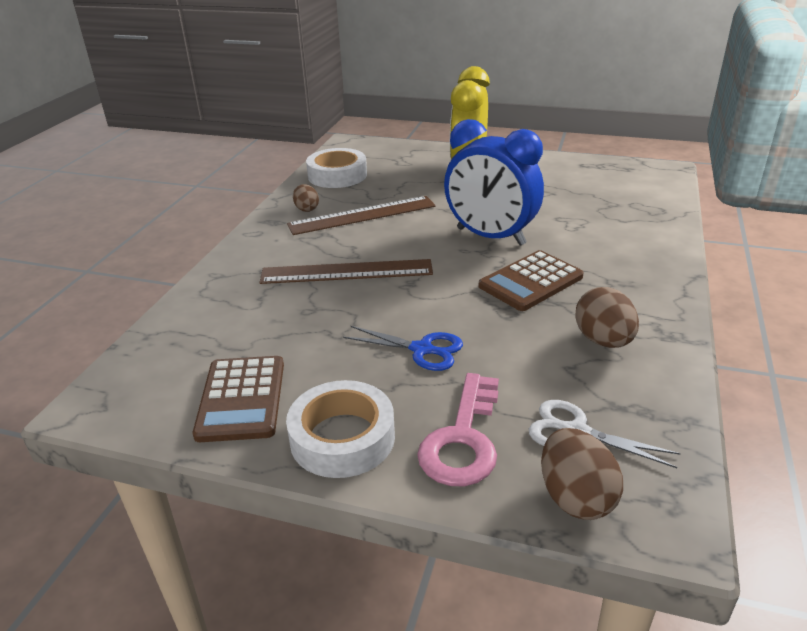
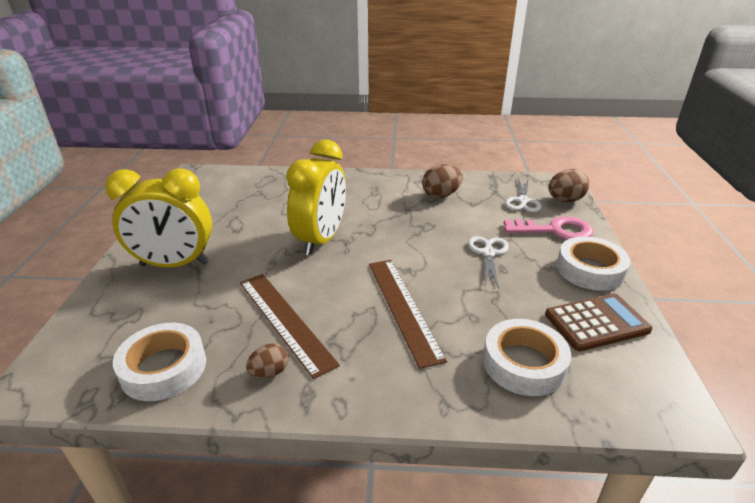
camera: 105 degrees left, 0 degrees up
blue scissors [343,326,463,371] -> white scissors [468,236,509,289]
blue clock [444,119,544,246] -> yellow clock [286,140,346,256]
brown calculator [479,250,584,311] -> none
none -> white tape [483,319,571,396]

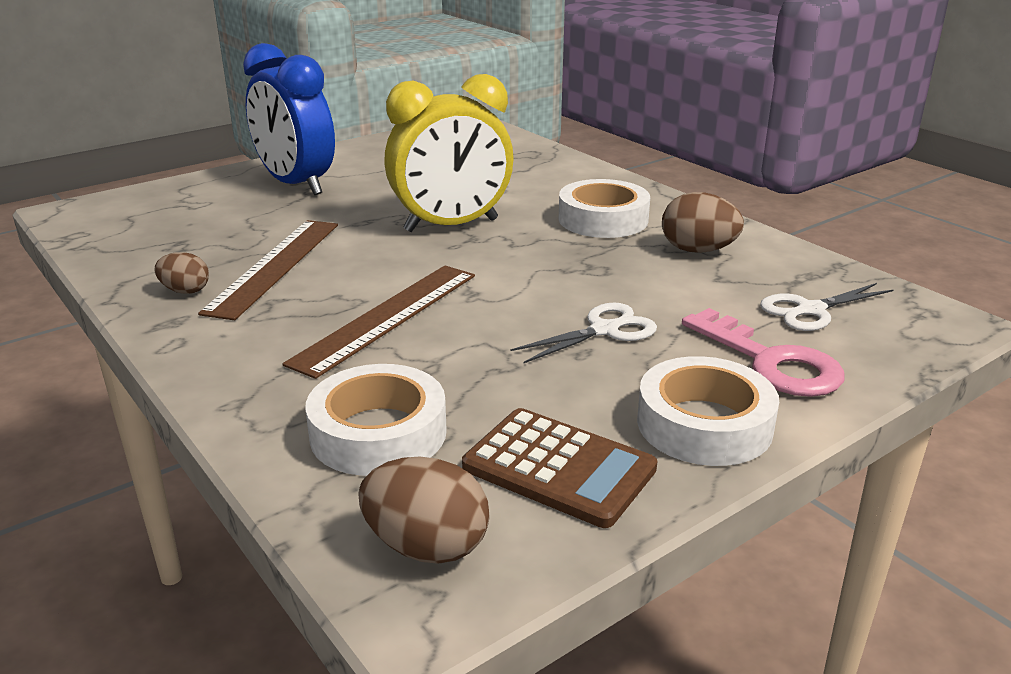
camera: 50 degrees right, 5 degrees down
yellow clock [105,168,212,267] -> blue clock [243,43,335,195]
white tape [113,323,206,401] -> white tape moved to [559,179,650,238]
brown egg [549,169,589,202] -> brown egg moved to [359,457,489,564]

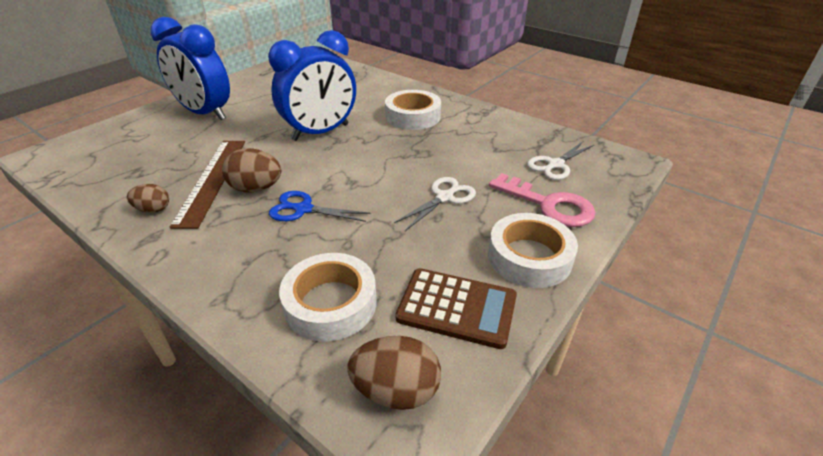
camera: 15 degrees left, 10 degrees up
brown ruler [283,266,475,379] -> blue scissors [269,191,371,222]
yellow clock [384,74,514,232] -> blue clock [268,30,356,141]
brown egg [662,192,744,253] -> brown egg moved to [222,148,281,192]

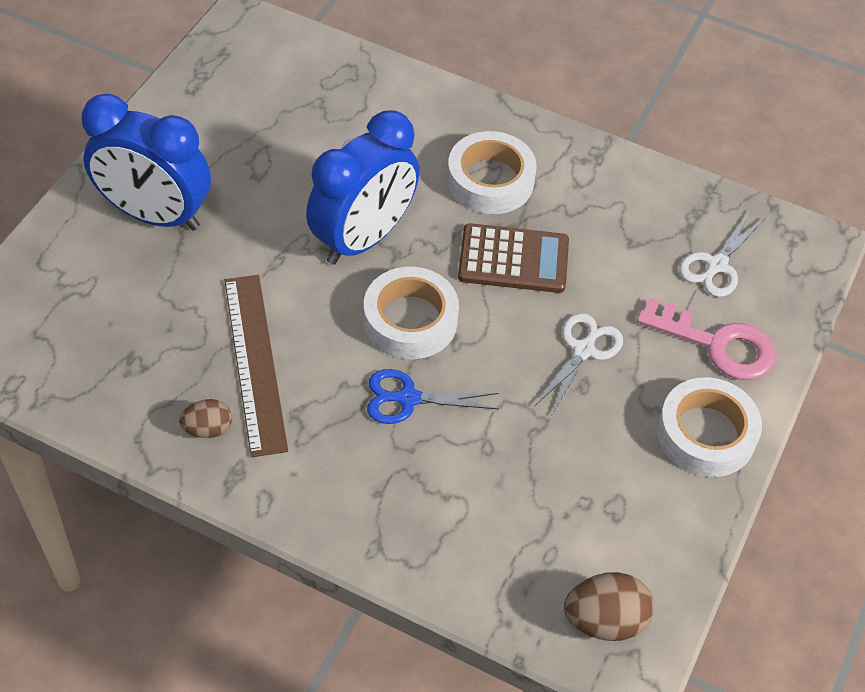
camera: 15 degrees left, 15 degrees up
brown egg [222,148,281,192] -> none
white tape [279,253,377,342] -> white tape moved to [364,267,459,359]
brown calculator [395,268,517,349] -> brown calculator moved to [458,223,569,293]

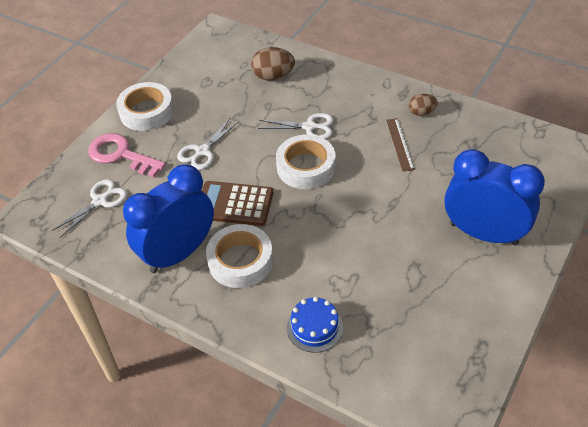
camera: 170 degrees left, 5 degrees down
brown ruler [225,275,288,457] -> brown ruler [386,118,415,171], size x0.57
blue clock [306,110,420,265] -> blue clock moved to [123,164,214,273]
blue scissors [367,369,499,424] -> white scissors [258,113,334,139]
brown egg [564,572,654,641] -> brown egg moved to [251,47,295,81]
none -> blue cake [287,297,343,353]

